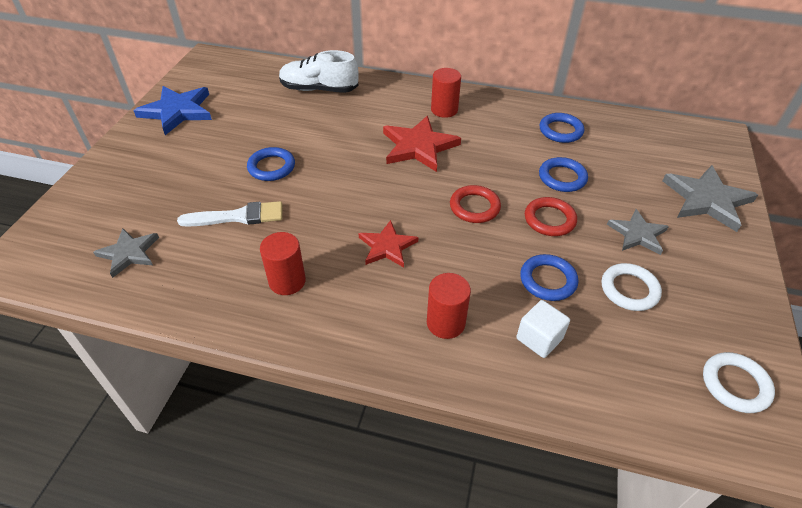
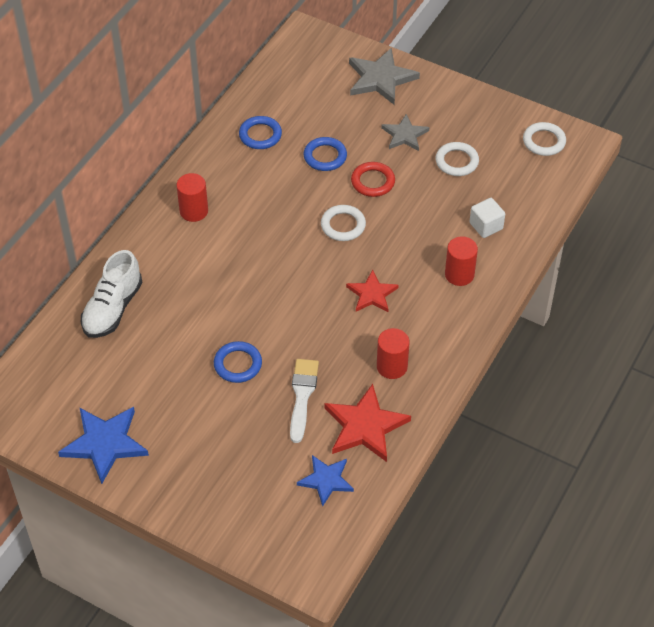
camera: 75 degrees left, 5 degrees up
grey star [93,228,159,278] -> blue star [297,455,354,507]
red star [383,116,461,172] -> red star moved to [324,384,411,462]
red ring [450,185,501,223] -> white ring [321,205,366,241]
blue ring [520,254,578,301] -> none

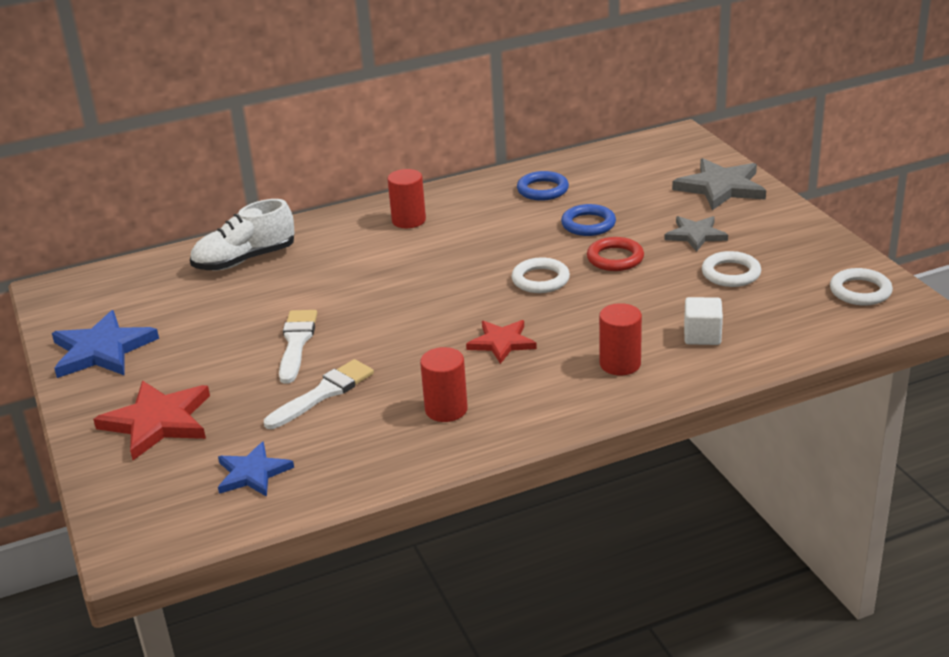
camera: 40 degrees right, 20 degrees down
blue ring [214,341,262,383] -> white brush [279,310,317,384]
red star [324,384,411,462] -> red star moved to [93,381,210,460]

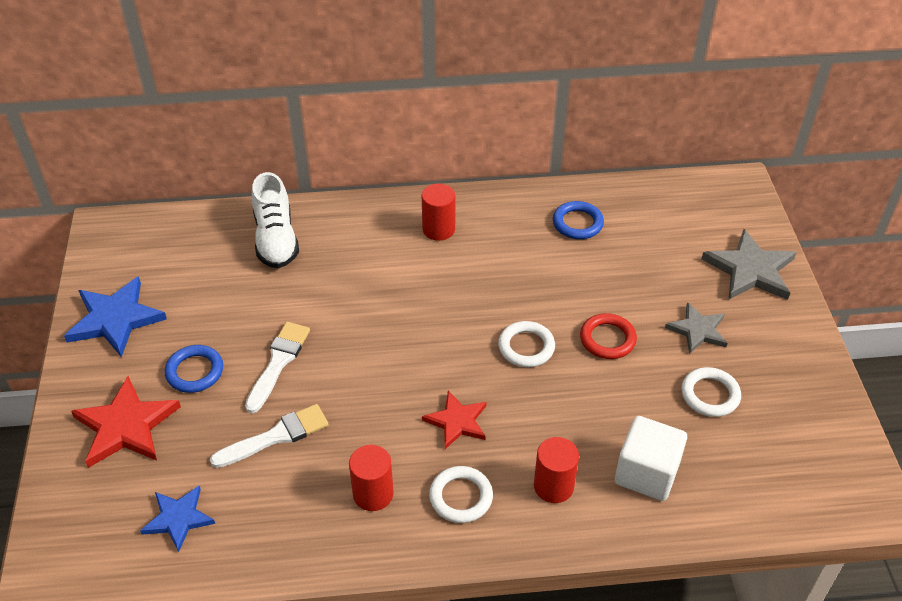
camera: 15 degrees right, 15 degrees up
white shoe [190,199,295,271] -> white shoe turned 90 degrees counterclockwise [252,172,299,268]
blue ring [561,204,616,236] -> blue ring moved to [165,345,223,393]
white cube [684,297,723,345] -> white cube [615,416,687,501], size x1.52
white ring [830,268,893,305] -> white ring moved to [429,466,493,523]

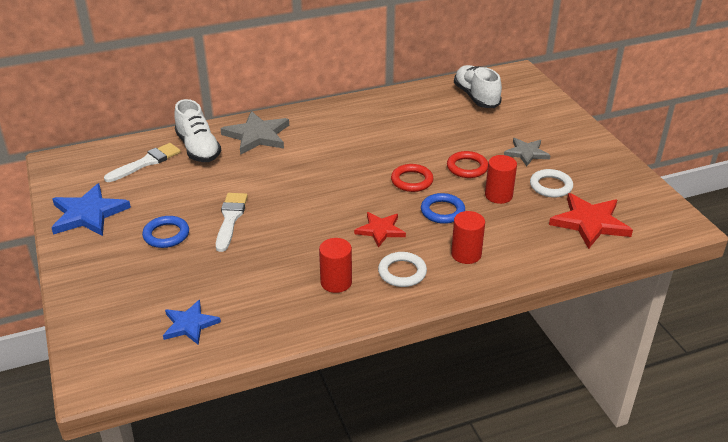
camera: 15 degrees left, 10 degrees down
red star [71,376,181,468] -> red star moved to [549,193,633,249]
white brush [210,404,329,468] -> white brush moved to [104,143,181,182]
red cylinder [422,184,455,241] -> red cylinder moved to [485,155,517,204]
white ring [498,321,555,367] -> red ring [391,164,434,192]
blue ring [553,201,604,239] -> blue ring moved to [421,193,465,224]
white cube [615,416,687,501] -> none
grey star [702,229,797,300] -> grey star moved to [220,111,289,155]
none -> white shoe [454,65,502,108]

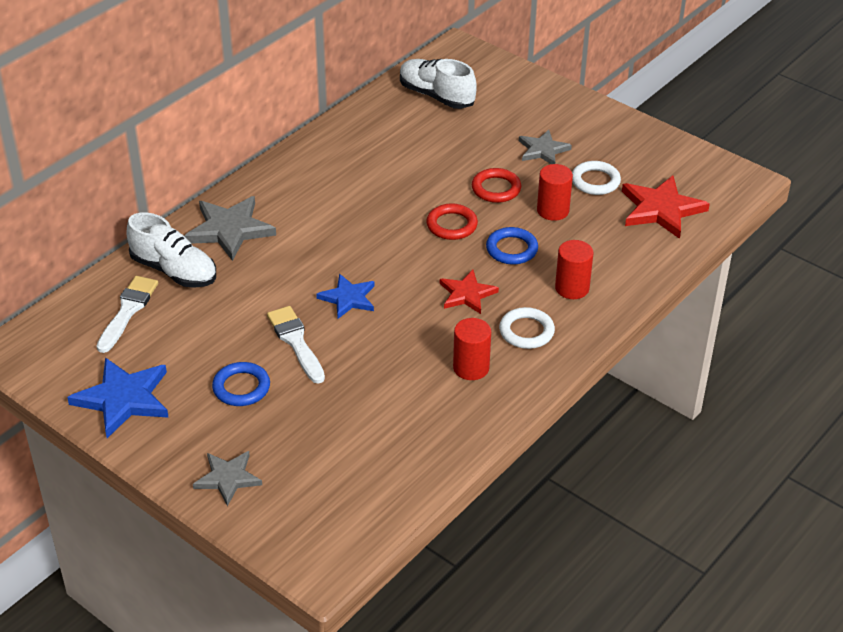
camera: 30 degrees left, 5 degrees up
blue star [163,300,221,345] -> blue star moved to [316,274,374,319]
none -> grey star [193,451,262,506]

